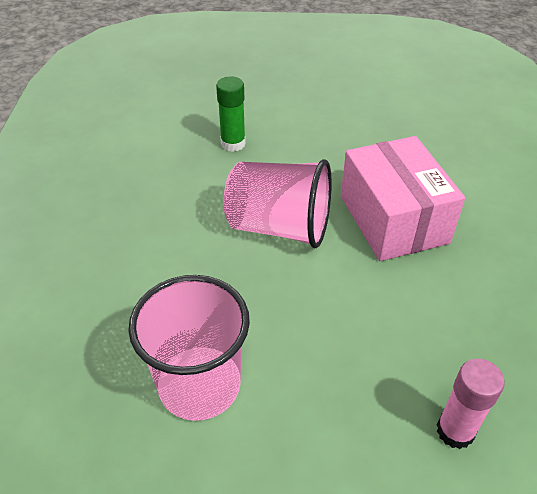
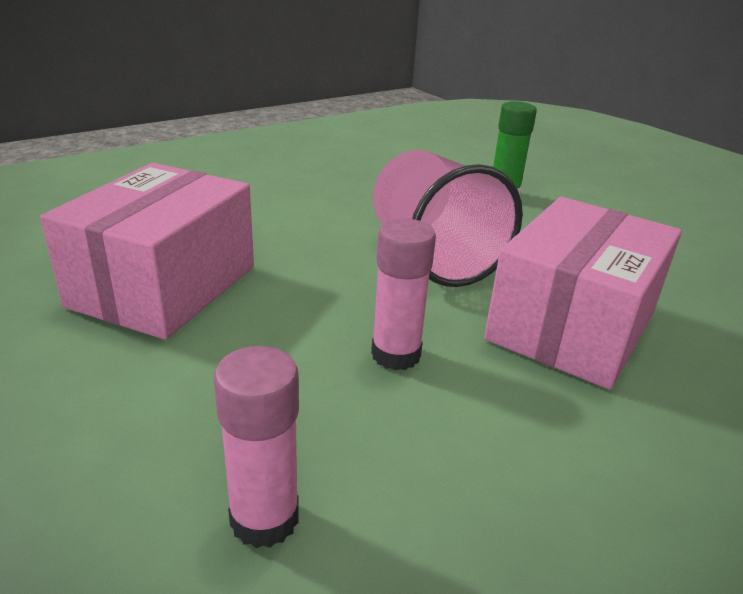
camera: 50 degrees right, 15 degrees down
pink cup [128,275,250,421] -> pink box [40,163,254,340]
none -> pink glue stick [371,219,436,371]

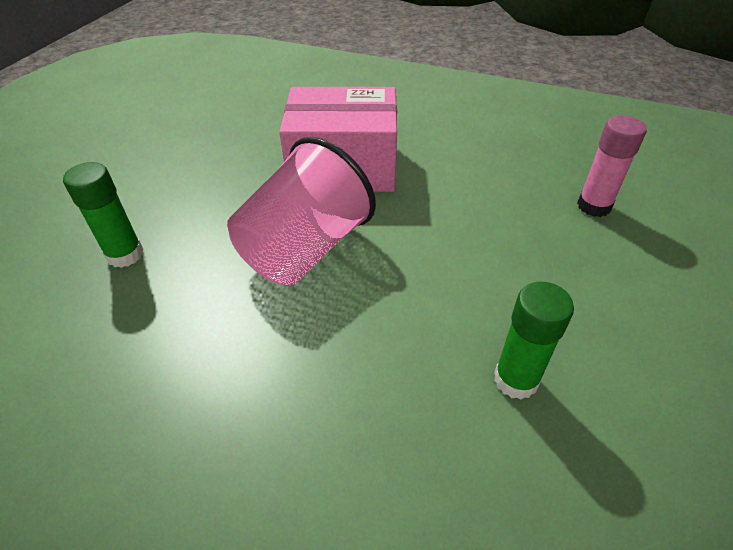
camera: 120 degrees left, 15 degrees up
pink box [40,163,254,340] -> green glue stick [494,281,574,400]
pink glue stick [371,219,436,371] -> none

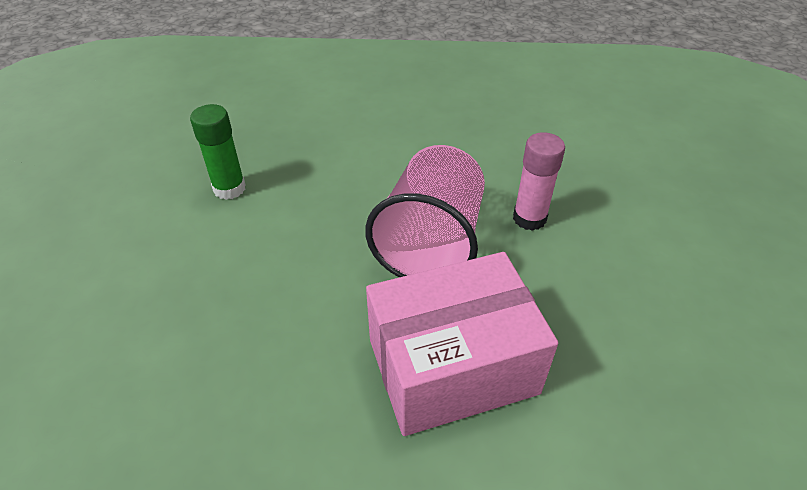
camera: 160 degrees right, 0 degrees up
green glue stick [63,162,143,268] -> none
pink glue stick [577,115,647,217] -> pink glue stick moved to [513,132,565,231]

